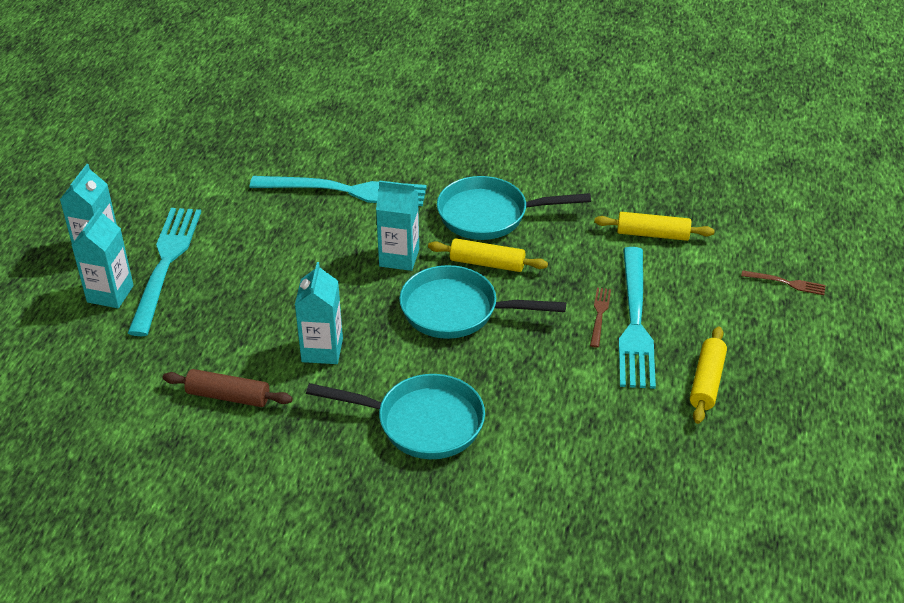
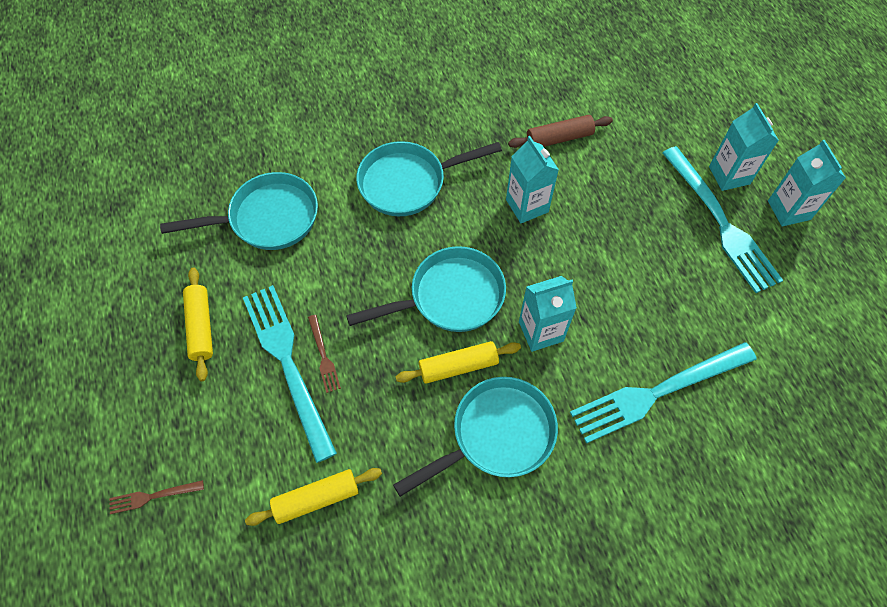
camera: 150 degrees right, 20 degrees up
none -> turquoise pan [160,172,318,250]

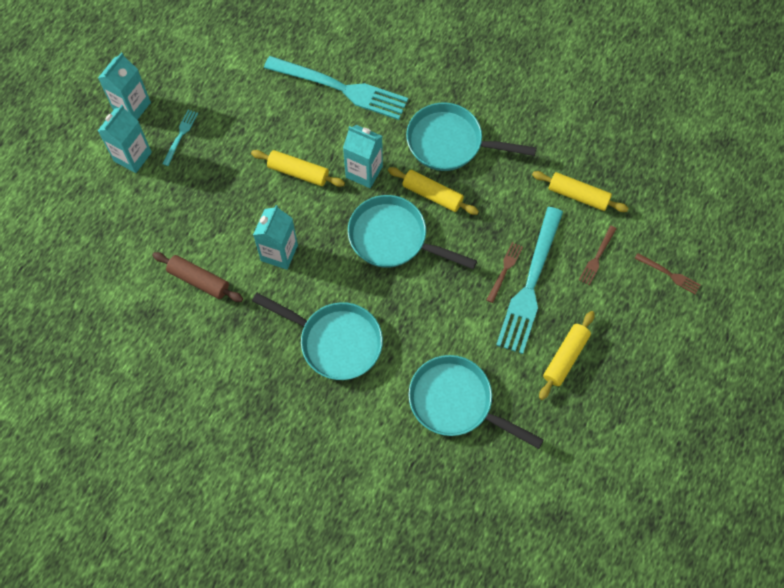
camera: 135 degrees left, 5 degrees up
turquoise fork [662,146,783,293] -> turquoise fork [162,110,198,166], size x0.44
none -> yellow rolling pin [251,150,345,187]
none -> brown fork [579,226,617,285]

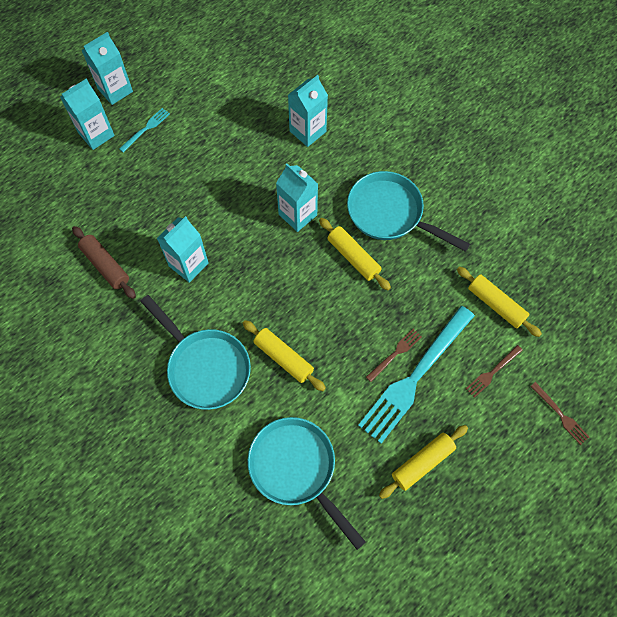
camera: 20 degrees right, 0 degrees up
yellow rolling pin [251,150,345,187] -> yellow rolling pin moved to [243,320,326,391]
turquoise fork [264,56,408,120] -> turquoise carton [288,75,328,147]
turquoise pan [348,195,477,269] -> none

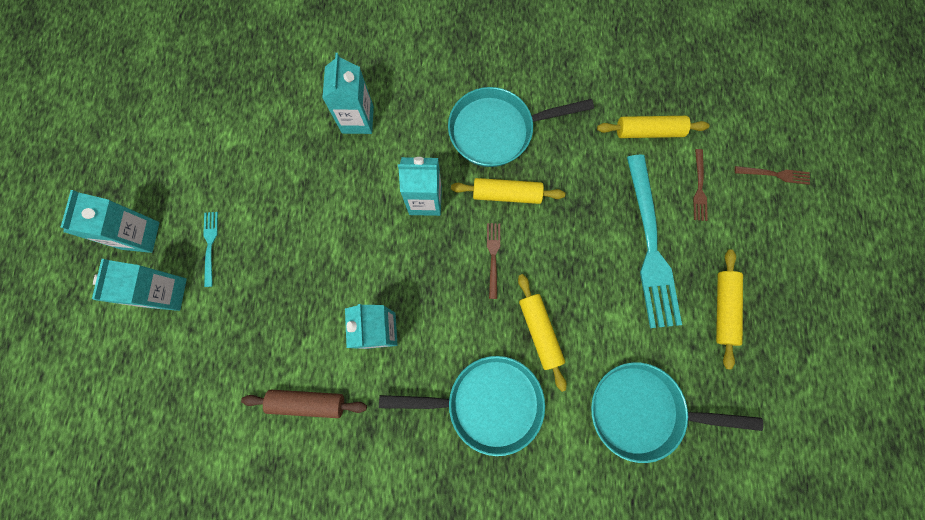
camera: 45 degrees left, 10 degrees up
yellow rolling pin [243,320,326,391] -> yellow rolling pin turned 75 degrees clockwise [518,274,567,392]
brown fork [366,329,422,382] -> brown fork moved to [487,223,500,299]

